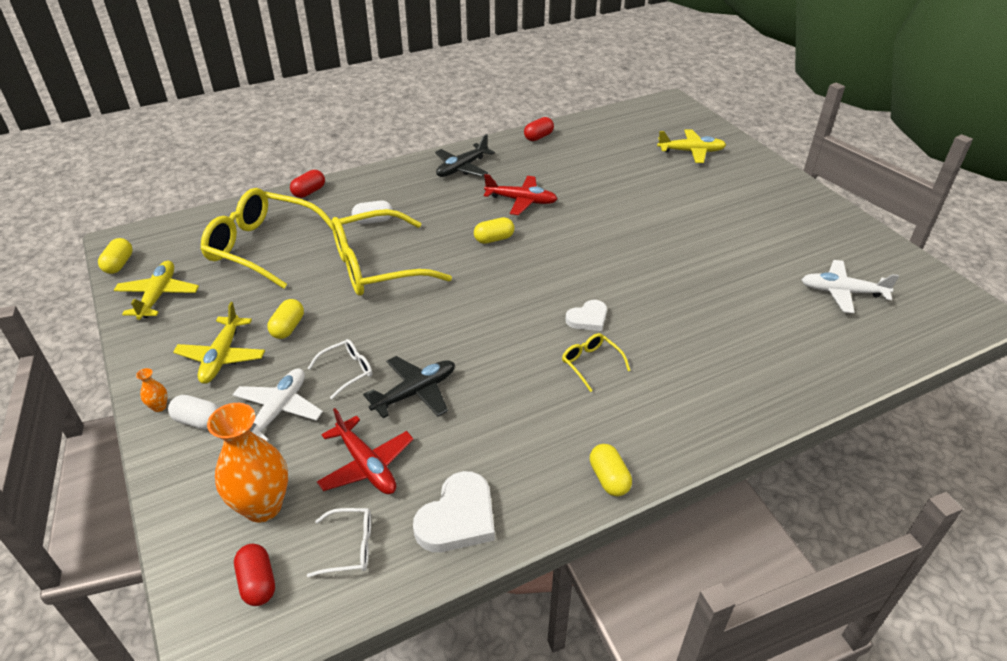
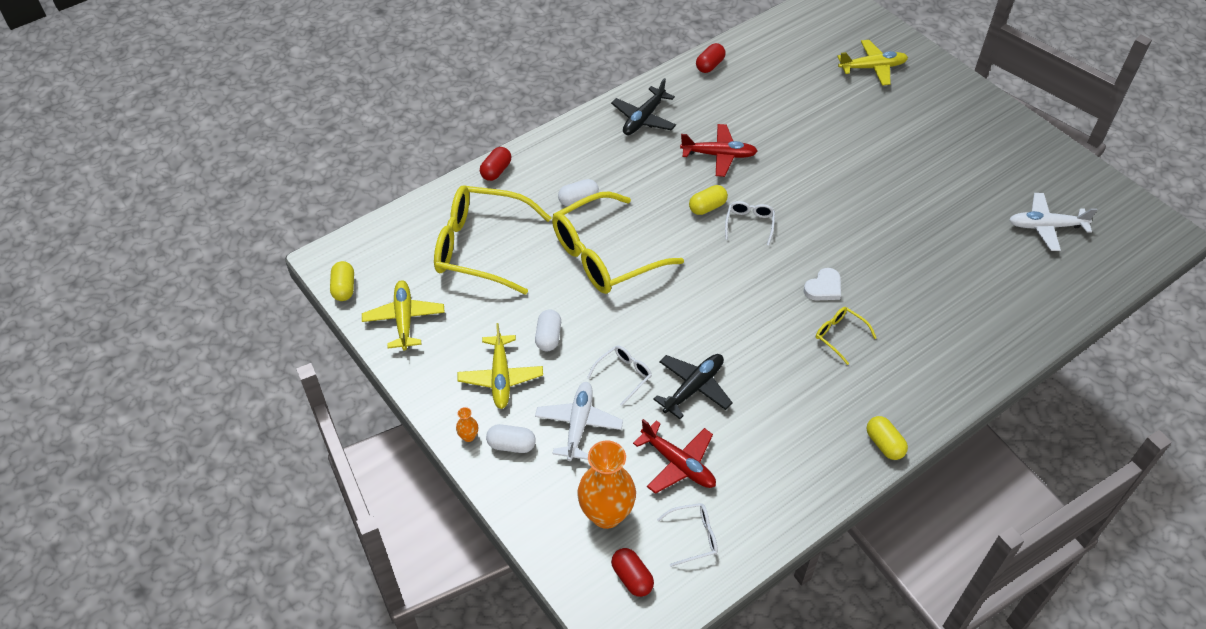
camera: 10 degrees left, 10 degrees up
yellow capsule [267,299,304,339] -> white capsule [535,309,561,351]
white heart [413,471,495,552] -> none
none -> white glasses [725,201,775,245]

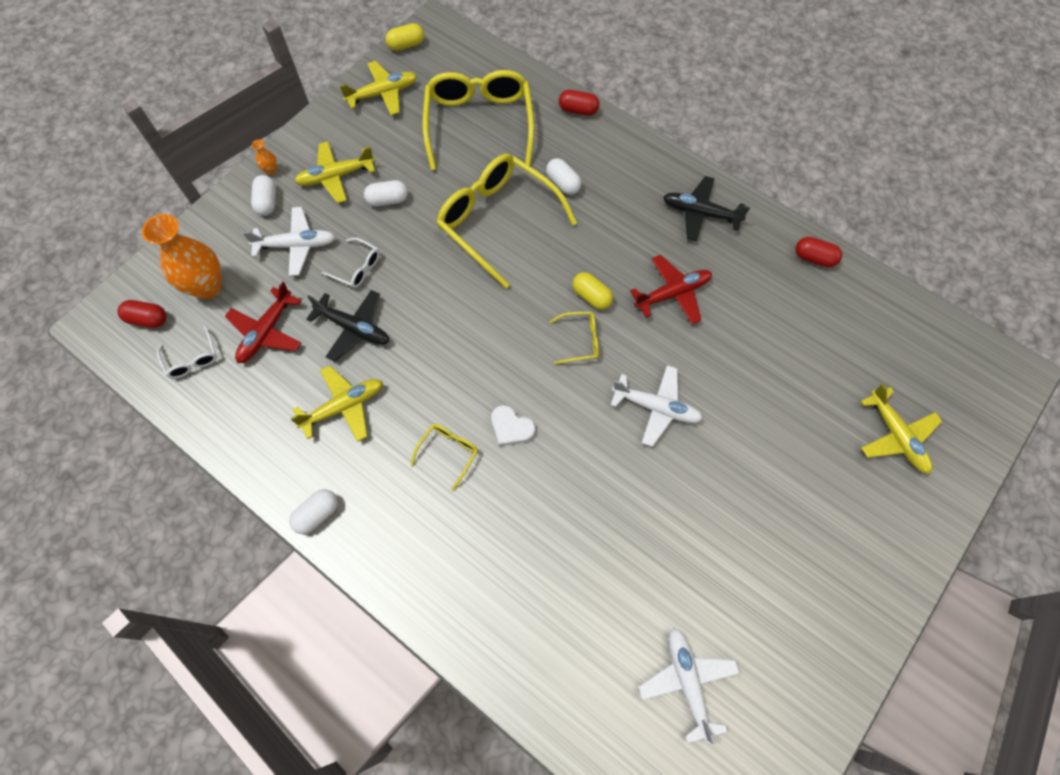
camera: 75 degrees right, 15 degrees up
red capsule [611,548,654,597] -> red capsule turned 60 degrees clockwise [117,300,167,328]
red plane [680,124,758,177] -> red plane turned 105 degrees counterclockwise [630,255,712,324]
white glasses [725,201,775,245] -> yellow glasses [550,312,599,364]
yellow capsule [867,416,908,460] -> white capsule [289,489,338,534]
none -> yellow plane [290,365,383,442]
none -> white plane [611,365,703,447]

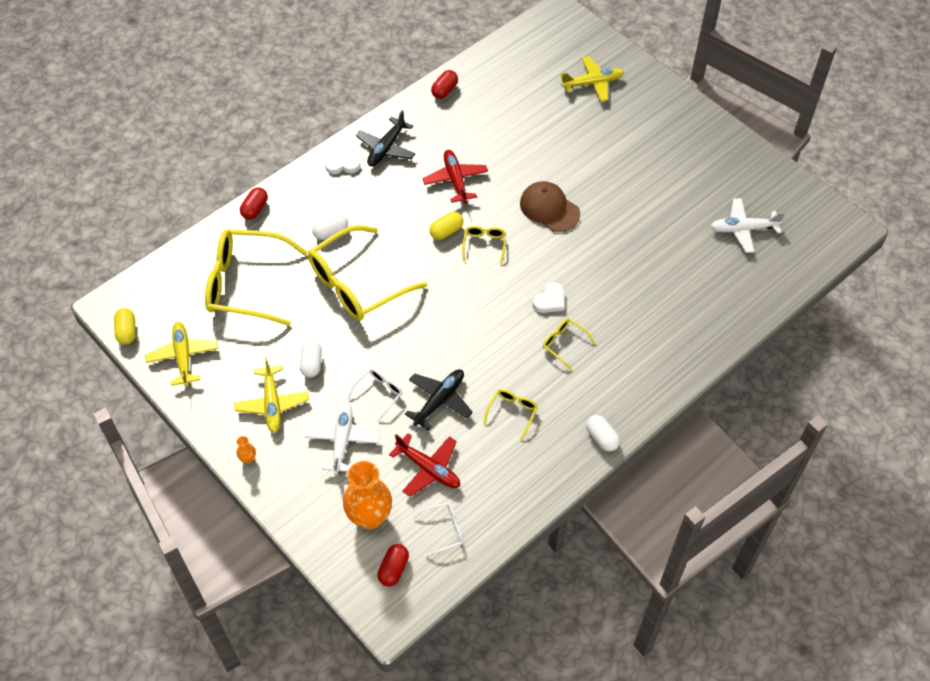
camera: 80 degrees left, 10 degrees down
white capsule [251,175,276,216] -> none
yellow plane [290,365,383,442] -> yellow glasses [483,389,538,440]
white plane [611,365,703,447] -> brown cap [520,181,580,232]
none -> white heart [325,149,360,174]

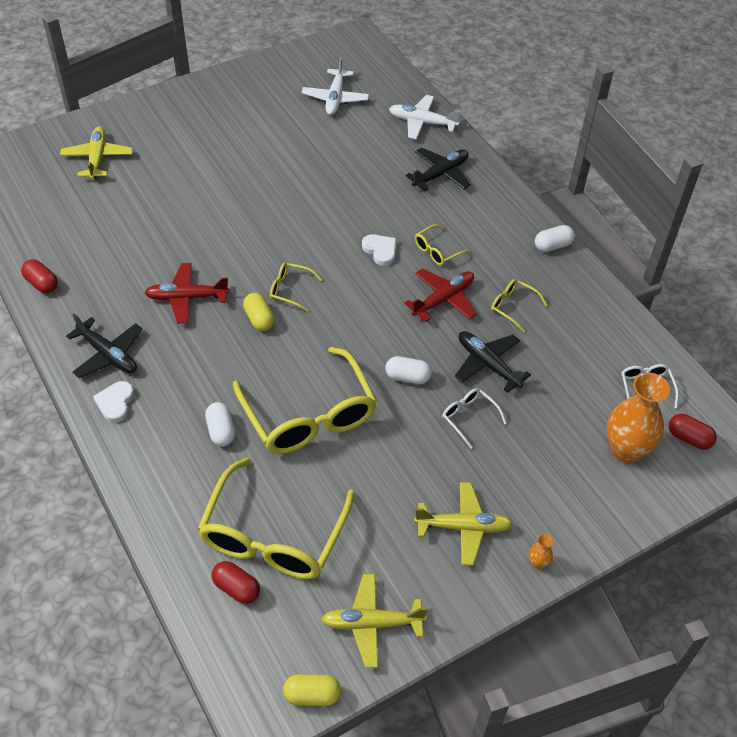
camera: 80 degrees left, 5 degrees down
red capsule [240,187,268,220] -> red capsule moved to [212,561,260,604]
white capsule [300,340,322,378] -> white capsule moved to [385,356,432,384]
white plane [304,403,380,474] -> white plane moved to [389,95,460,139]
red plane [389,433,460,497] -> red plane moved to [405,268,477,322]
brown cap [520,181,580,232] -> none
none -> black plane [406,147,471,191]

